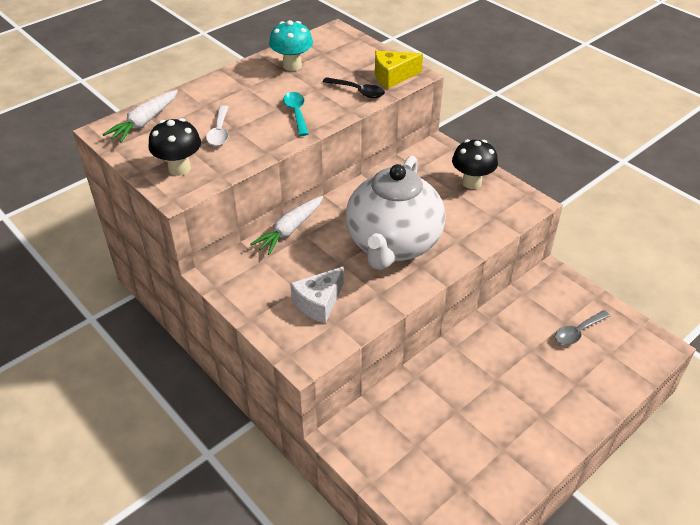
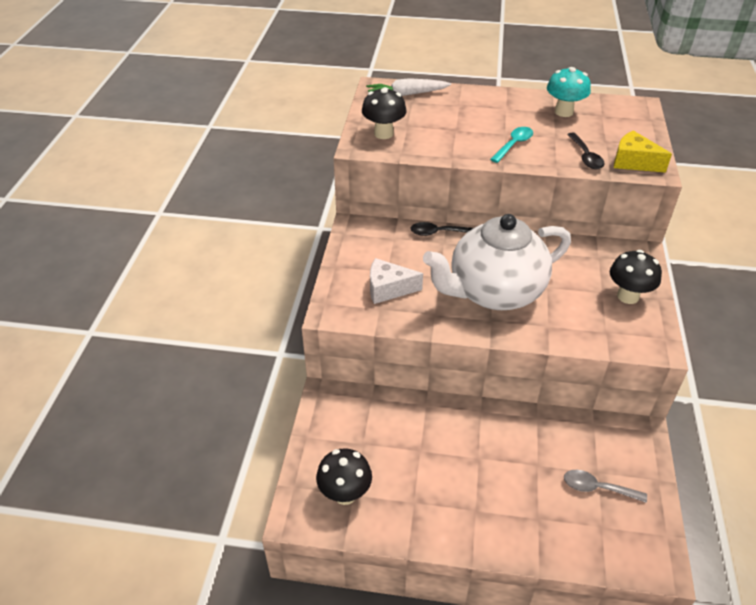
camera: 50 degrees right, 0 degrees up
white spoon [206,106,229,146] -> none
white carrot [250,196,323,255] -> black spoon [410,222,473,236]
none -> black mushroom [316,448,372,505]

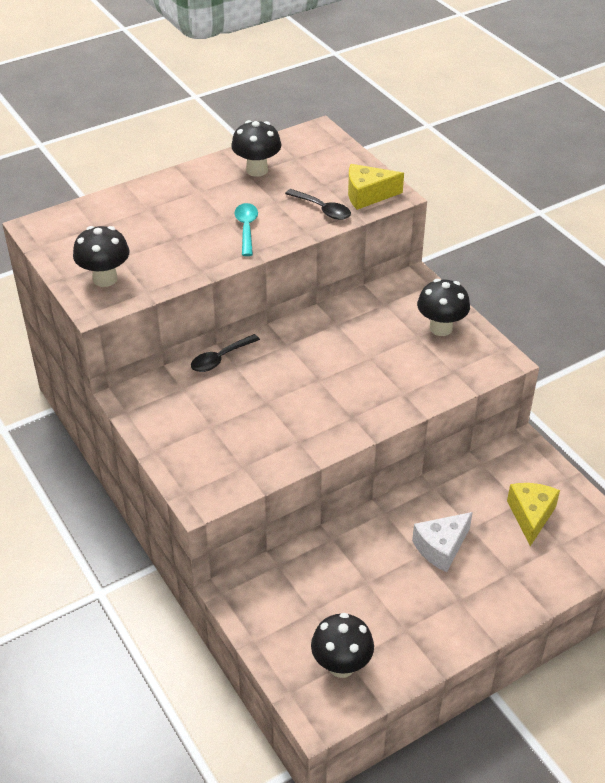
camera: 40 degrees left, 0 degrees up
white carrot [366,78,451,96] -> none
white cheese [370,258,423,304] -> white cheese moved to [412,512,473,572]
white teapot [423,214,571,310] -> none
turquoise mushroom [547,67,591,117] -> black mushroom [231,120,281,177]
grey spoon [564,470,647,503] -> yellow cheese [507,483,560,546]

